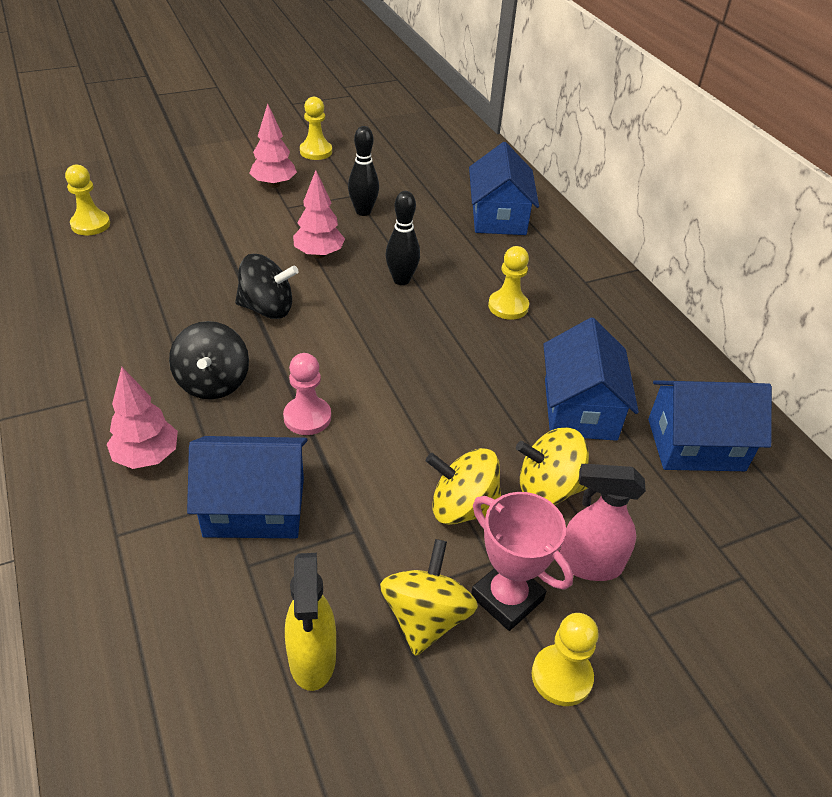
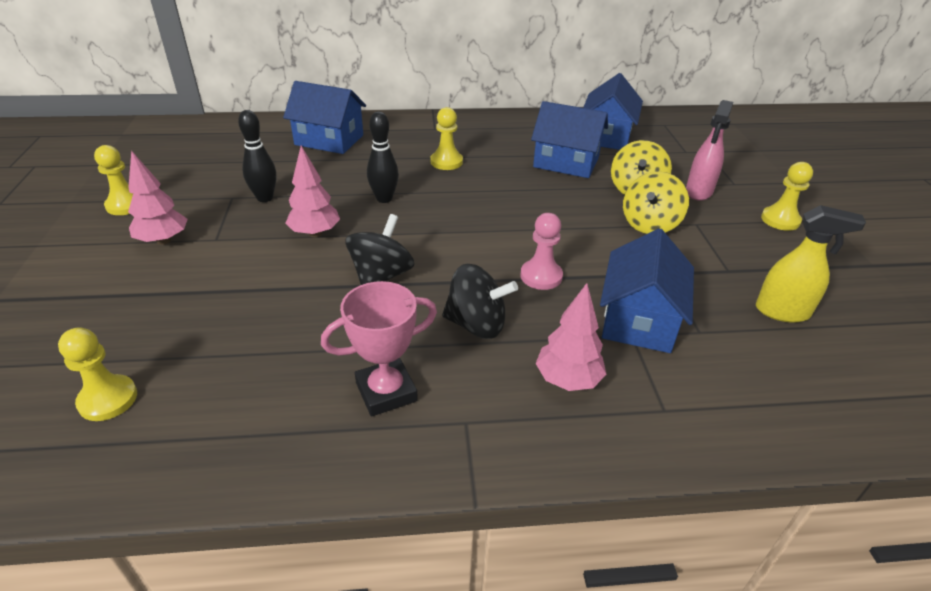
camera: 70 degrees left, 5 degrees down
yellow spinning top [380,539,478,656] -> none
pink trophy [471,492,573,631] -> pink trophy moved to [321,281,437,417]

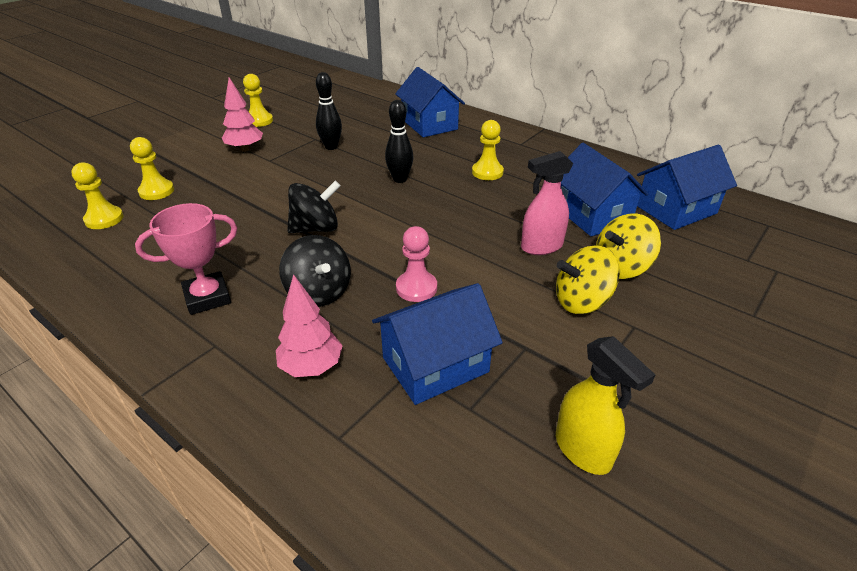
camera: 45 degrees right, 0 degrees up
pink tree [285,146,340,237] -> none
pink trophy [321,281,437,417] -> pink trophy turned 45 degrees counterclockwise [135,203,237,315]
pink spray bottle [686,100,733,201] -> pink spray bottle moved to [521,151,573,255]
yellow pawn [761,162,813,231] -> yellow pawn moved to [130,137,174,200]

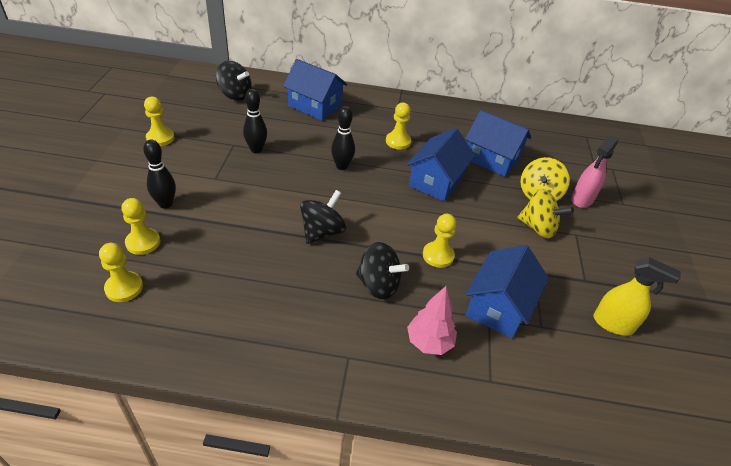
camera: 35 degrees left, 5 degrees up
pink trophy [135,203,237,315] -> none
pink tree [222,77,263,152] -> none
pink pawn [396,226,437,302] -> yellow pawn [423,214,457,268]
pink spray bottle [521,151,573,255] -> pink spray bottle moved to [571,136,618,208]
yellow spinning top [556,245,620,314] -> yellow spinning top turned 105 degrees counterclockwise [517,189,574,239]
blue house [637,145,737,230] -> blue house moved to [406,128,475,202]
none -> black bowling pin [143,139,176,209]
none -> black spinning top [216,61,252,101]

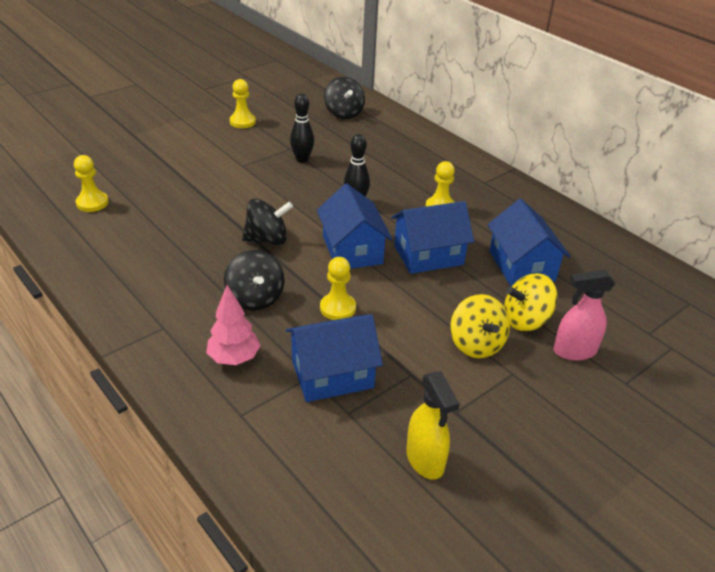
camera: 45 degrees right, 5 degrees down
yellow pawn [121,198,160,255] -> none
black bowling pin [143,139,176,209] -> none
blue house [283,59,347,121] -> blue house moved to [317,184,392,269]

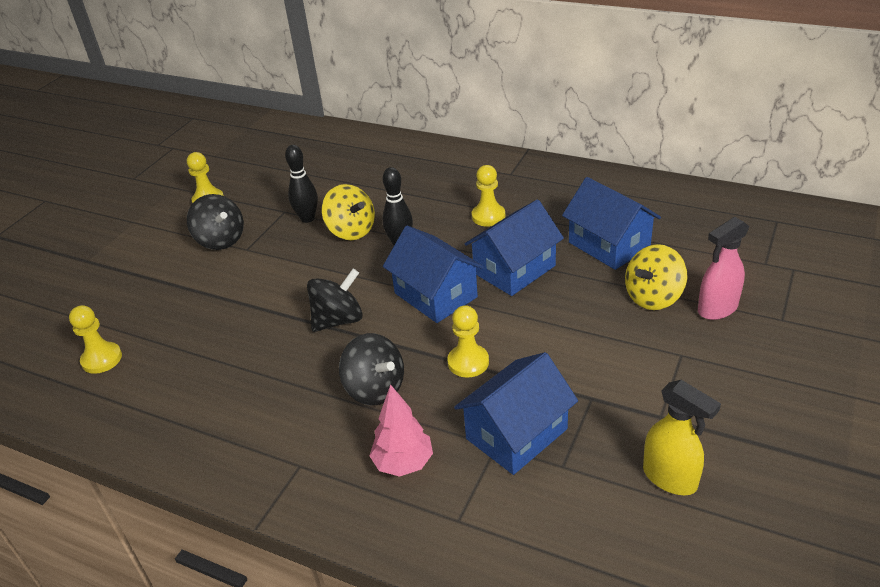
camera: 20 degrees left, 0 degrees up
black spinning top [324,77,365,119] -> black spinning top moved to [187,194,244,250]
yellow spinning top [450,294,510,358] -> yellow spinning top moved to [322,184,375,240]

